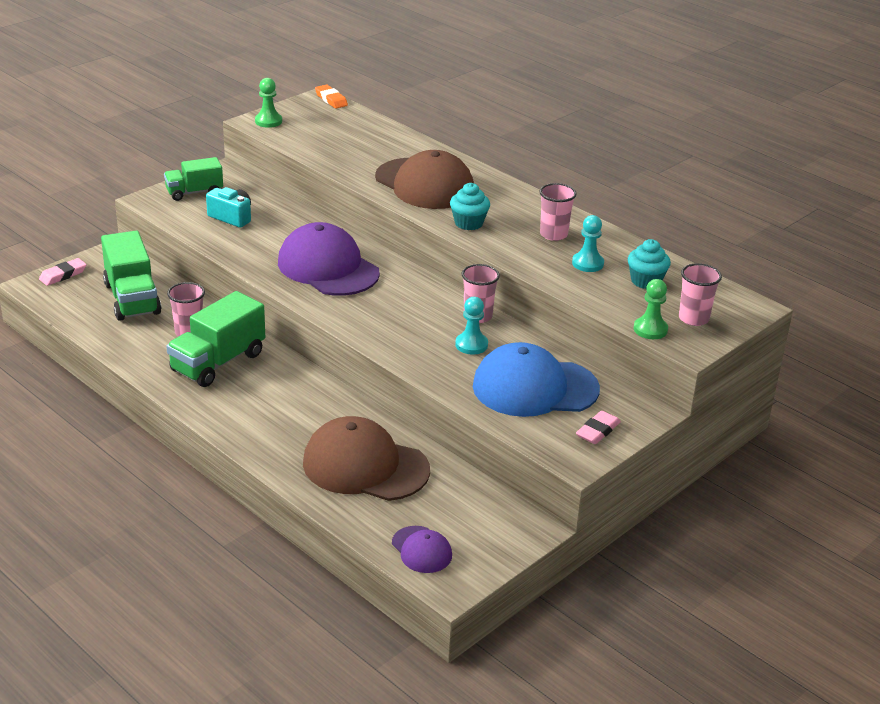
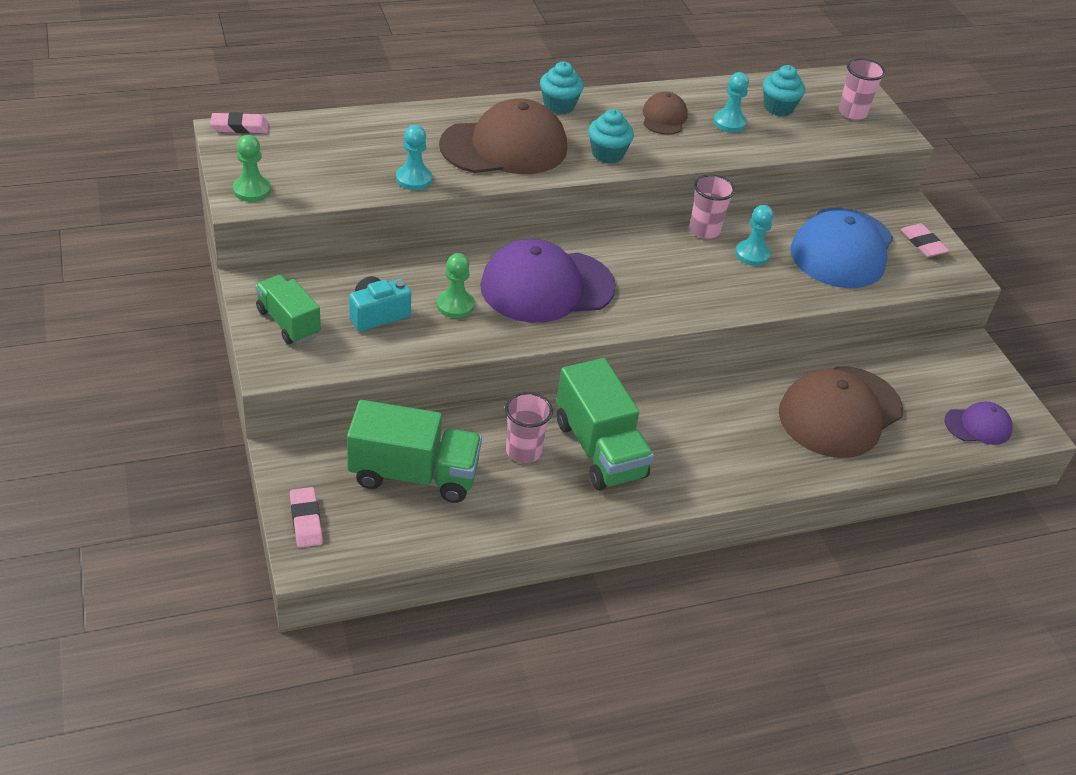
camera: 65 degrees left, 10 degrees up
green truck [164,157,223,201] -> green truck turned 135 degrees clockwise [255,275,321,344]
orange eraser [315,84,348,109] -> pink eraser [210,112,269,134]
pink cup [540,183,577,241] -> brown cap [643,92,688,135]
green pawn [634,279,668,339] -> green pawn moved to [437,253,475,318]
none -> turquoise pawn [396,125,432,190]
none -> turquoise cupcake [540,62,584,114]

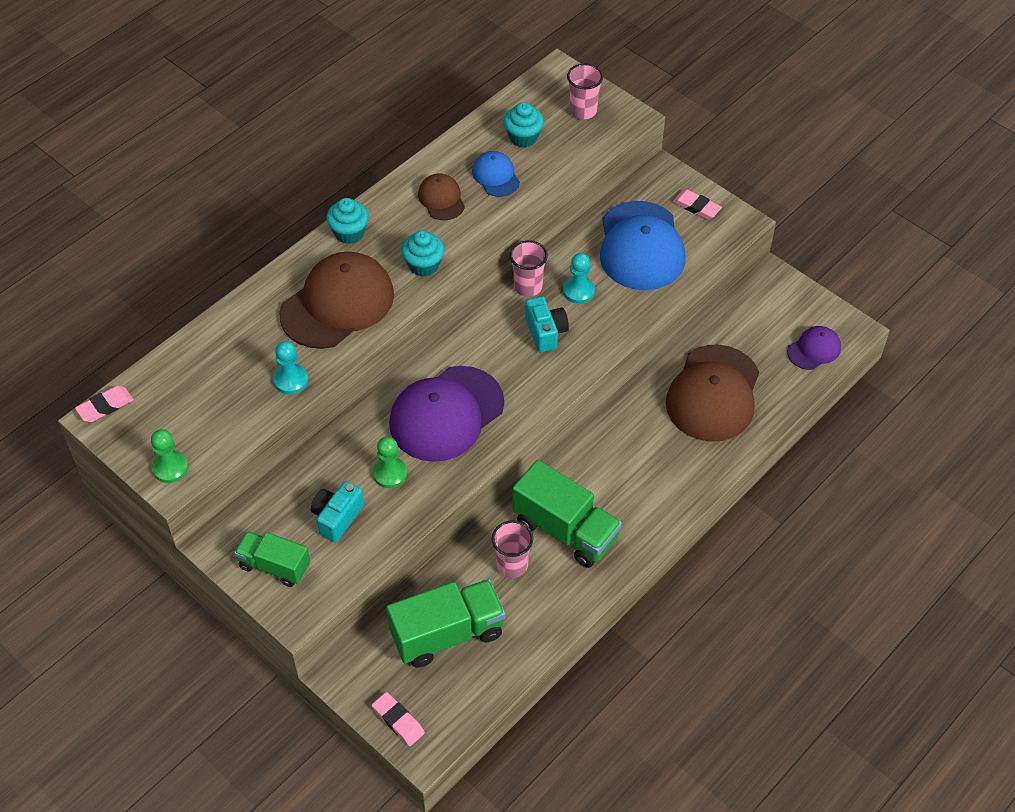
camera: 25 degrees left, 10 degrees up
turquoise pawn [713,72,749,132] -> blue cap [472,151,520,197]
none -> turquoise camera [525,296,569,353]

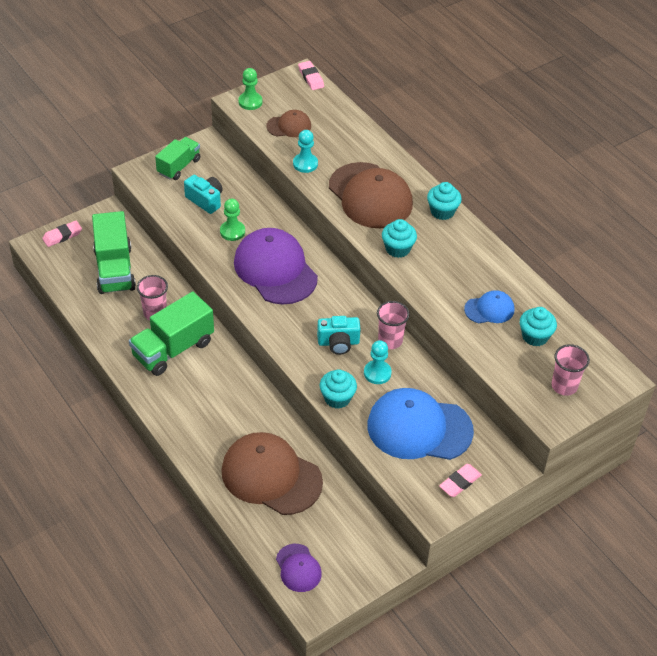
camera: 100 degrees right, 5 degrees down
brown cap [418,173,465,220] -> brown cap moved to [266,110,311,137]
none -> turquoise cupcake [320,369,357,409]

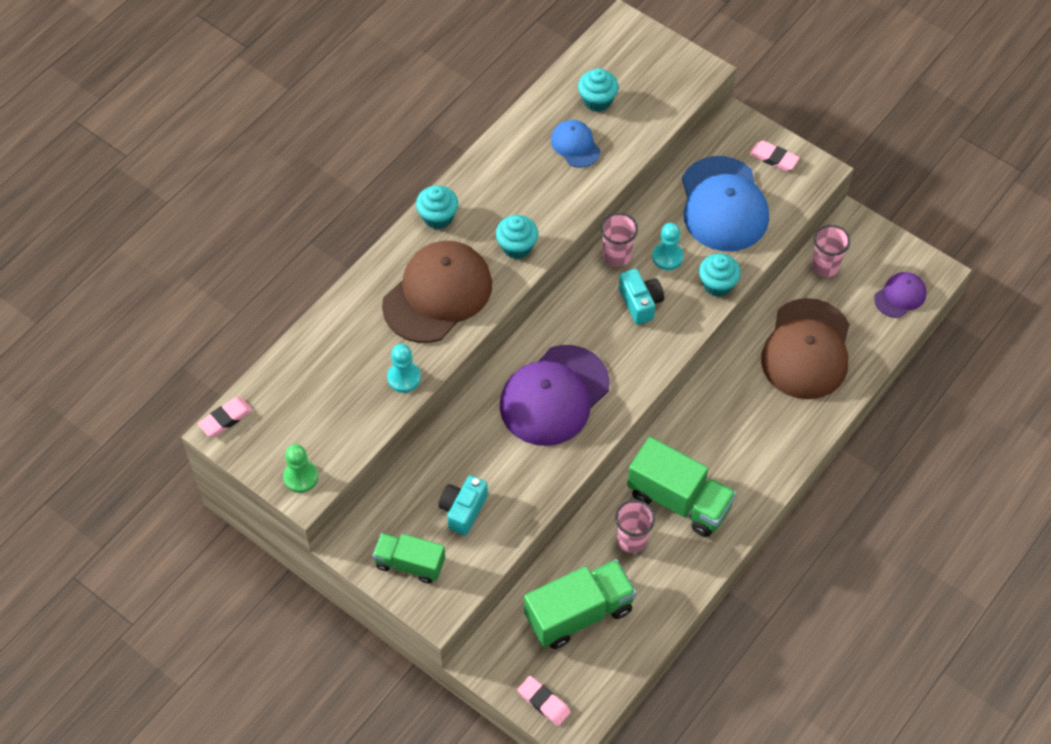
camera: 105 degrees left, 10 degrees up
green pawn [220,199,245,241] -> none
brown cap [266,110,311,137] -> none
pink cup [552,344,590,396] -> pink cup moved to [812,225,851,277]

